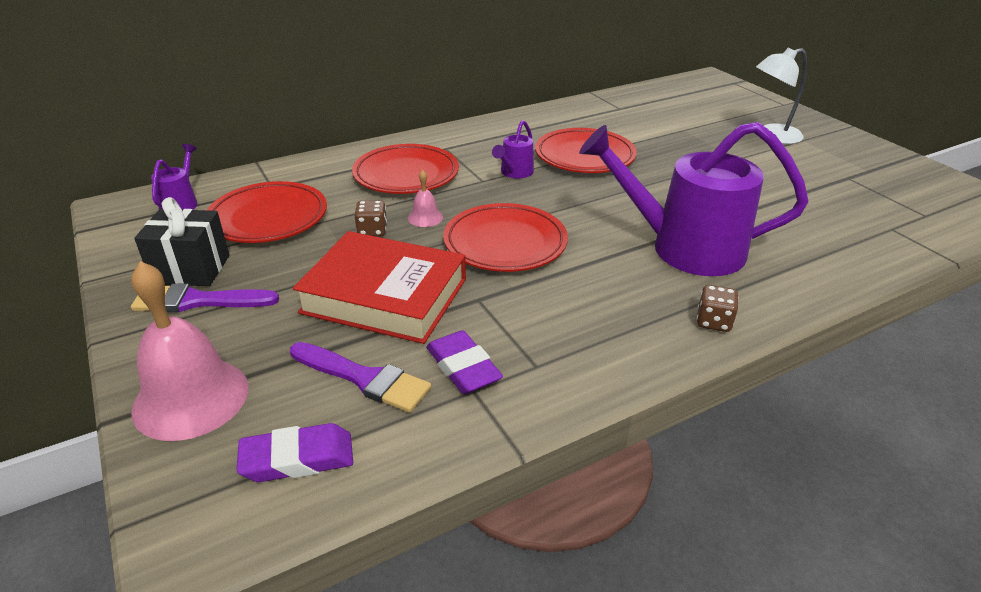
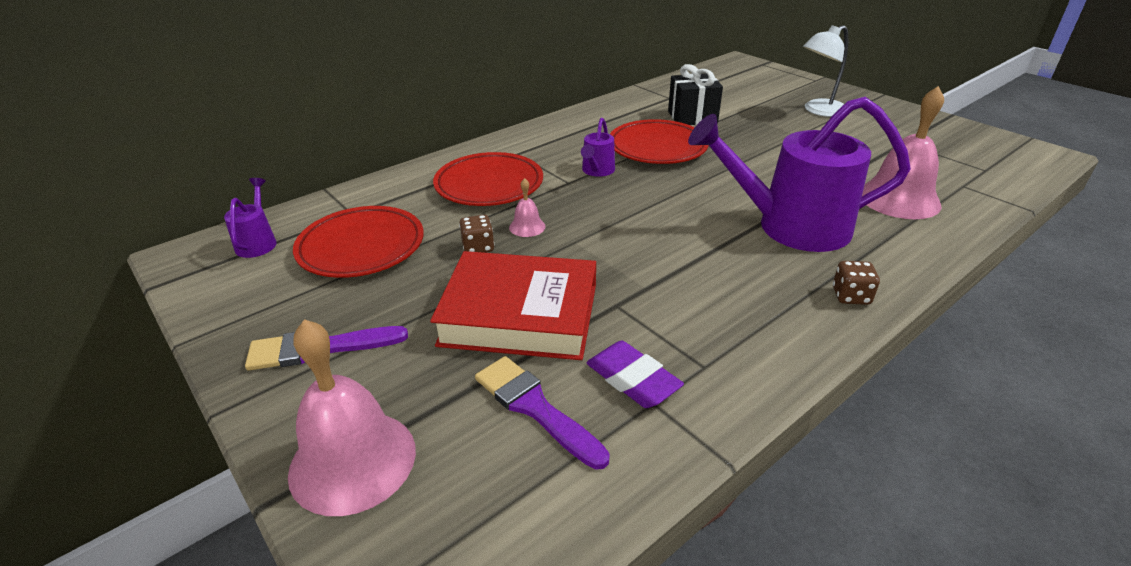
camera: 10 degrees left, 0 degrees up
black gift [134,197,229,286] -> black gift moved to [668,64,723,125]
purple eraser [236,423,353,482] -> none
purple brush [290,342,431,413] -> purple brush turned 150 degrees counterclockwise [475,356,610,470]
red plate [443,203,568,272] -> none
none -> pink bell [862,86,944,219]

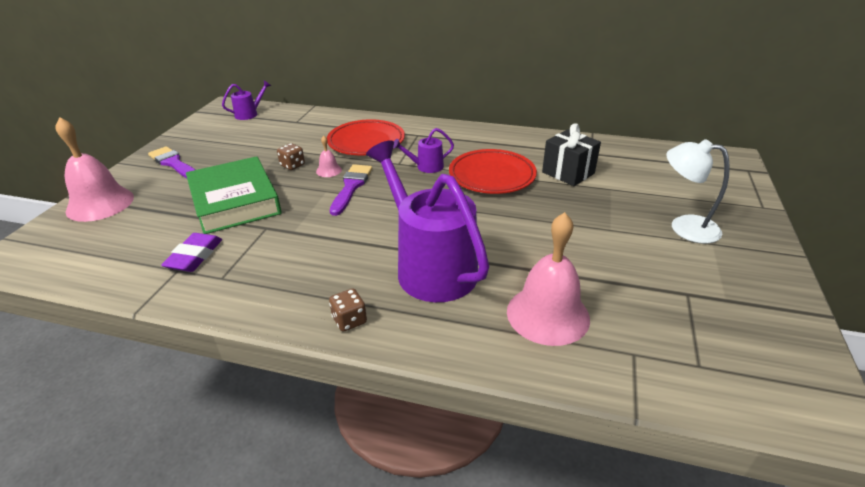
camera: 55 degrees right, 0 degrees up
red plate [293,206,424,278] -> none
red book [430,251,596,360] -> green book [186,156,282,234]
purple brush [475,356,610,470] -> purple brush moved to [330,164,372,216]

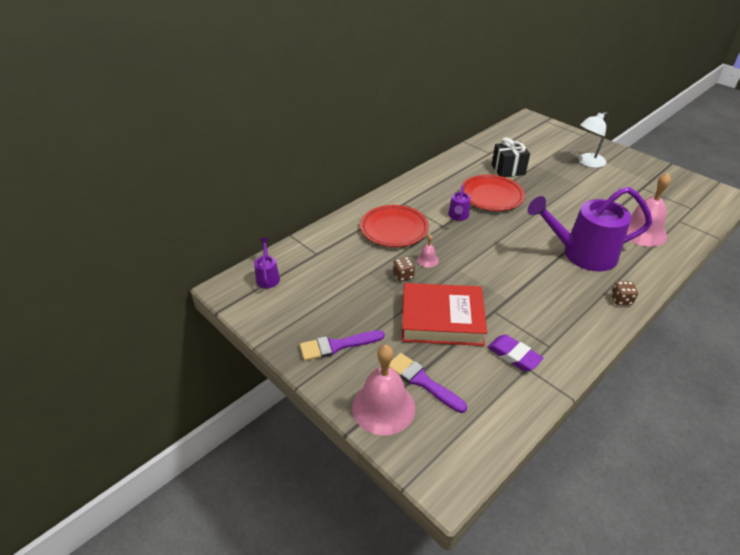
camera: 60 degrees left, 5 degrees up
green book [186,156,282,234] -> red book [402,283,487,346]
purple brush [330,164,372,216] -> purple brush moved to [389,353,467,413]

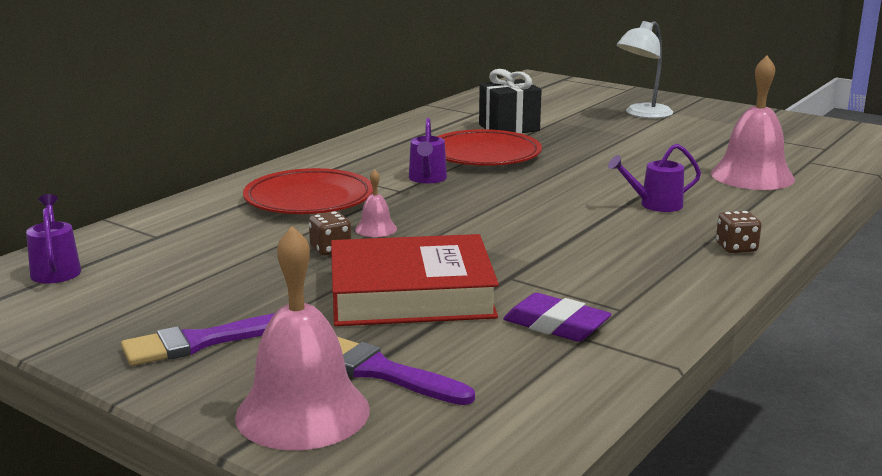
camera: 10 degrees left, 20 degrees down
purple watering can [528,187,652,272] -> purple watering can [608,144,701,212], size x0.44

